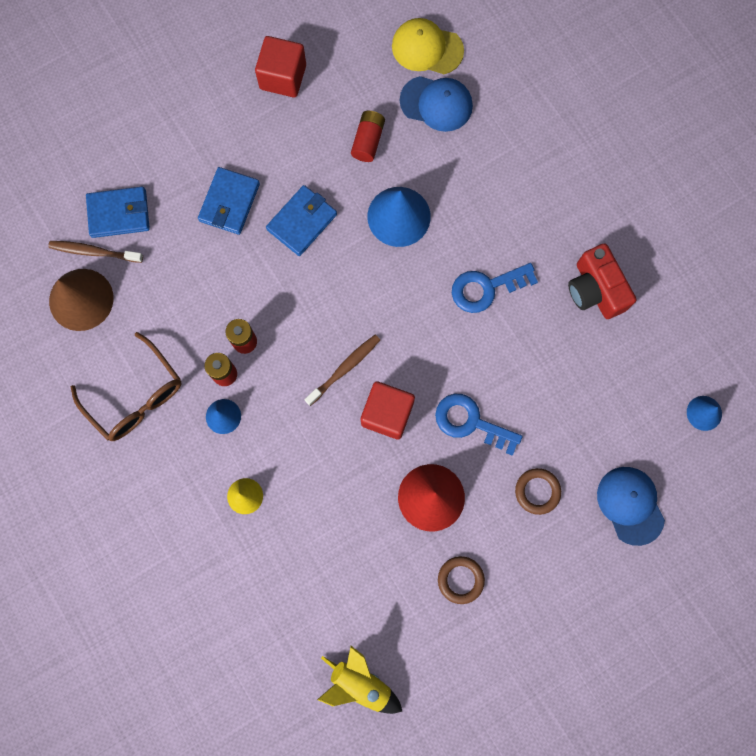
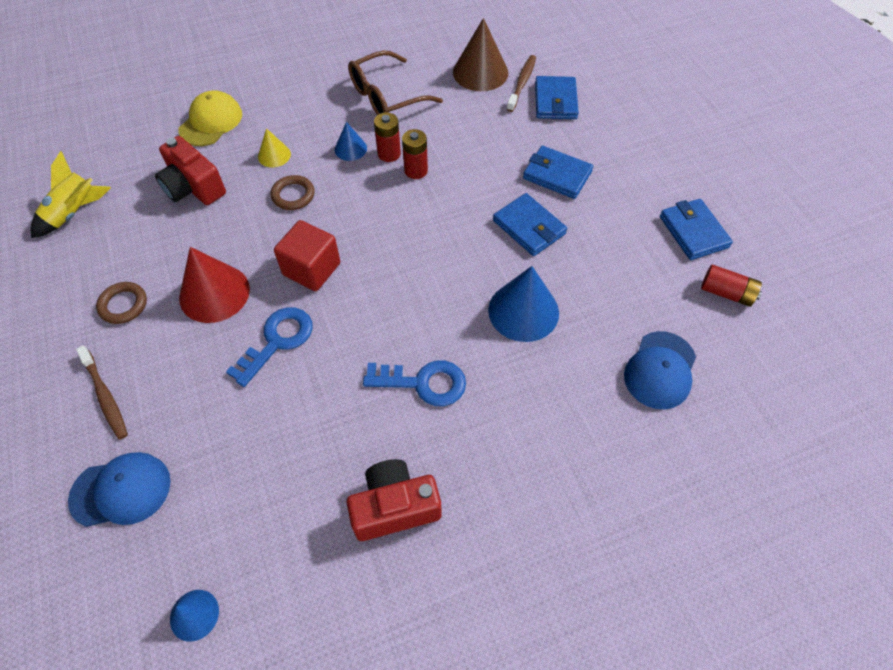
camera: 100 degrees right, 20 degrees down
red cube [255,36,306,98] -> blue wallet [660,199,733,260]
brown toothbrush [304,335,380,406] -> brown toothbrush moved to [76,346,128,440]
red battery [351,111,385,162] -> red battery moved to [701,265,762,307]
yellow cap [392,18,464,74] -> yellow cap moved to [178,90,242,146]
blue key [452,263,538,313] -> blue key turned 105 degrees clockwise [363,360,466,406]
brown ring [515,468,561,515] -> brown ring moved to [271,175,315,210]
none -> red camera [155,136,226,205]

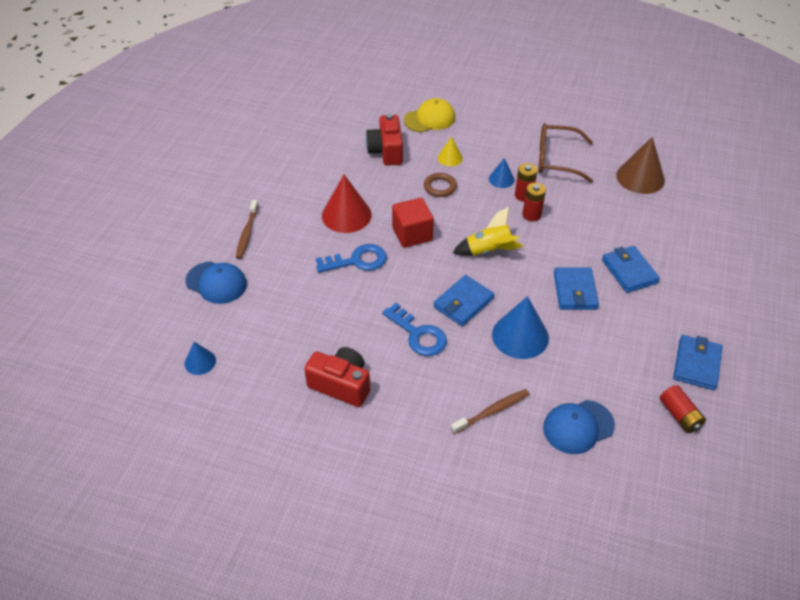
camera: 40 degrees right, 10 degrees down
yellow rocket [31,151,111,238] -> yellow rocket moved to [453,207,523,256]
brown ring [96,282,147,324] -> none
brown toothbrush [507,55,536,112] -> brown toothbrush moved to [451,389,530,434]
blue wallet [535,76,579,119] -> blue wallet moved to [434,275,495,326]

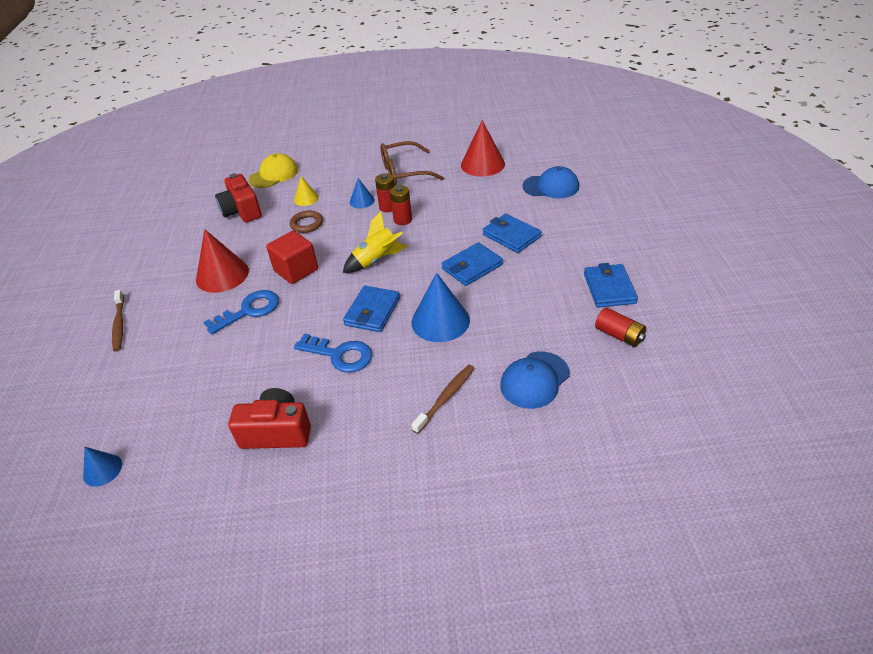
camera: 20 degrees left, 5 degrees down
blue cap [186,261,247,304] -> blue cap moved to [522,166,579,198]
blue wallet [554,268,599,310] -> blue wallet turned 75 degrees clockwise [442,242,503,286]
brown cone [616,137,665,194] -> red cone [461,120,505,177]

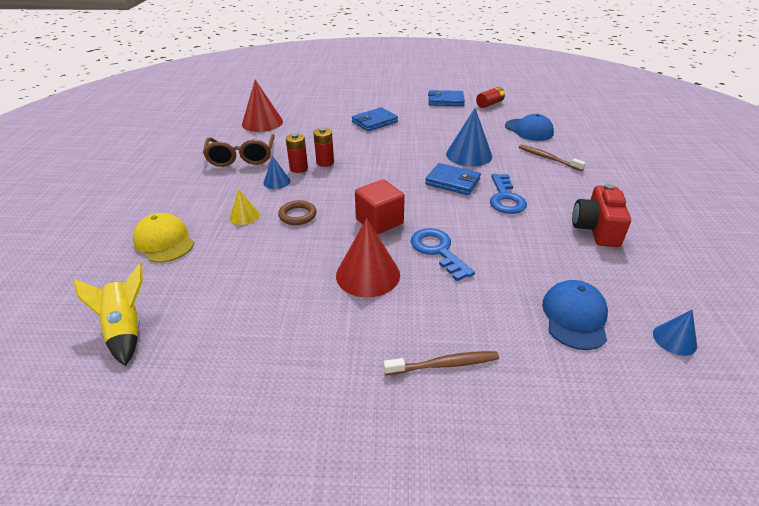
camera: 85 degrees left, 5 degrees down
red camera [215,173,262,222] -> none
blue key [294,333,372,373] -> blue key turned 150 degrees clockwise [490,174,527,214]
yellow rocket [343,211,407,273] -> yellow rocket moved to [73,263,143,366]
blue wallet [442,242,503,286] -> none
blue cap [522,166,579,198] -> blue cap moved to [542,280,608,350]

